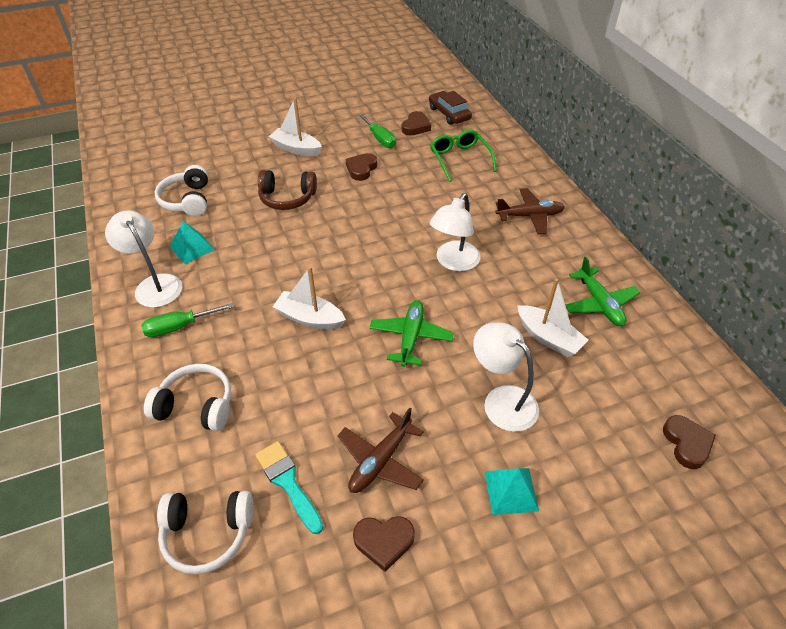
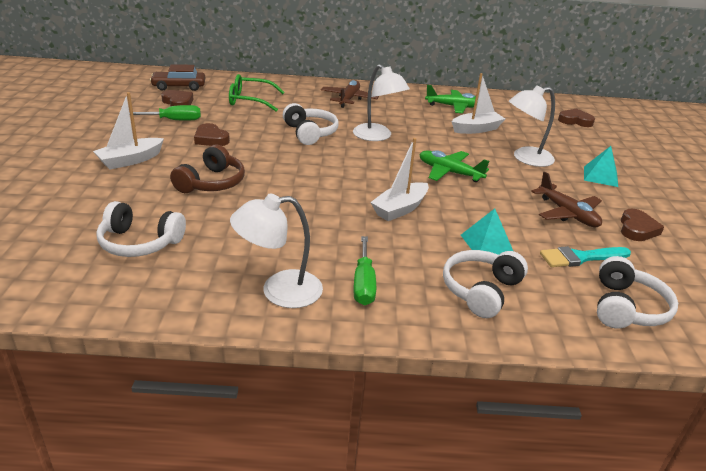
camera: 70 degrees left, 15 degrees down
turquoise pyramid [170,221,215,264] -> turquoise pyramid moved to [461,208,513,255]
none -> white headphones [283,103,339,145]

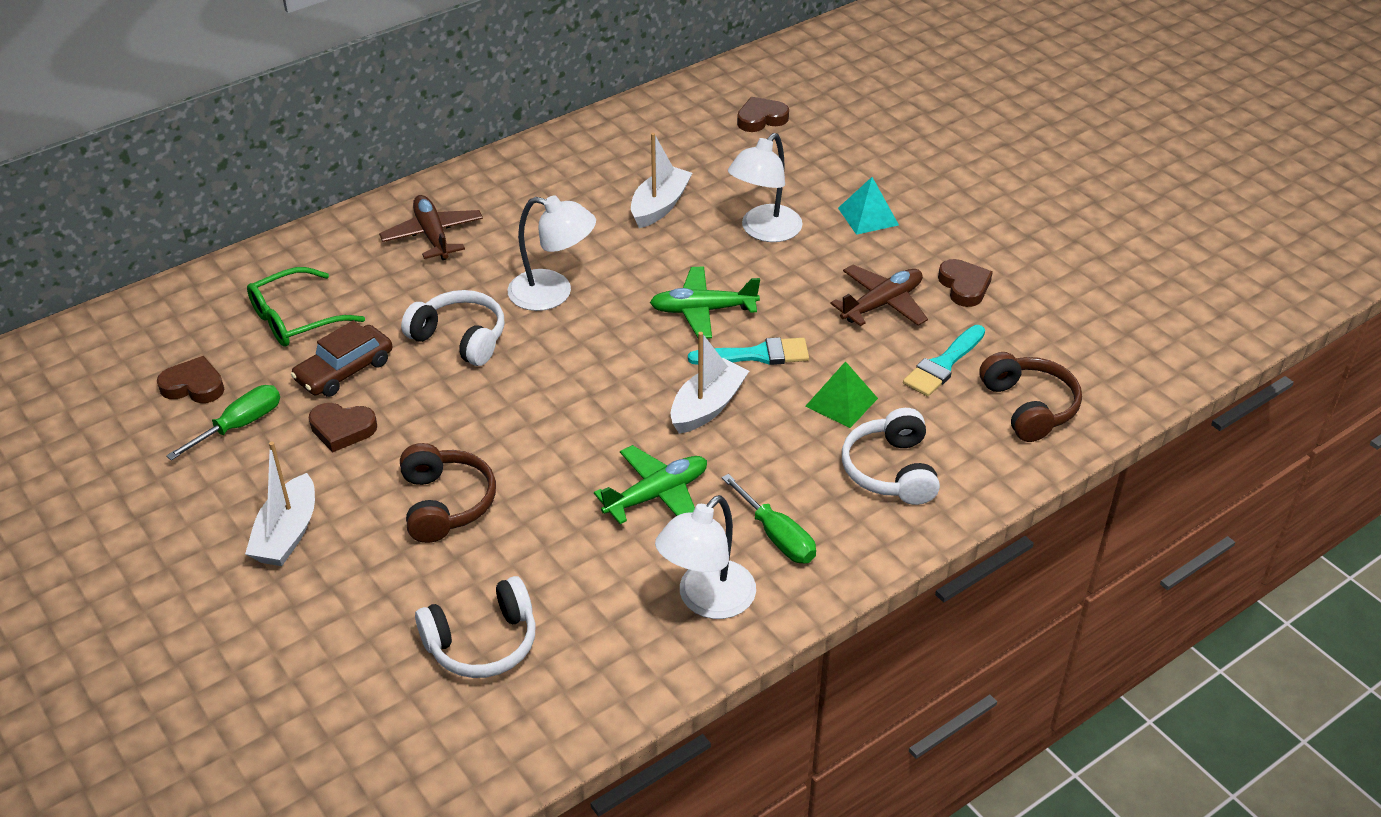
camera: 35 degrees left, 10 degrees up
brown car [150,64,205,91] -> brown car moved to [291,320,392,397]
white boat [370,138,429,221] -> white boat turned 150 degrees counterclockwise [671,332,749,434]
green plane [425,85,478,113] -> green plane moved to [594,445,707,524]
turquoise pyramid [461,208,513,255] -> green pyramid [805,361,878,428]
brown plane [531,172,602,227] -> brown plane turned 60 degrees counterclockwise [830,265,928,326]
white headphones [597,256,678,329] -> brown headphones [979,352,1082,442]
none -> turquoise brush [688,337,809,365]

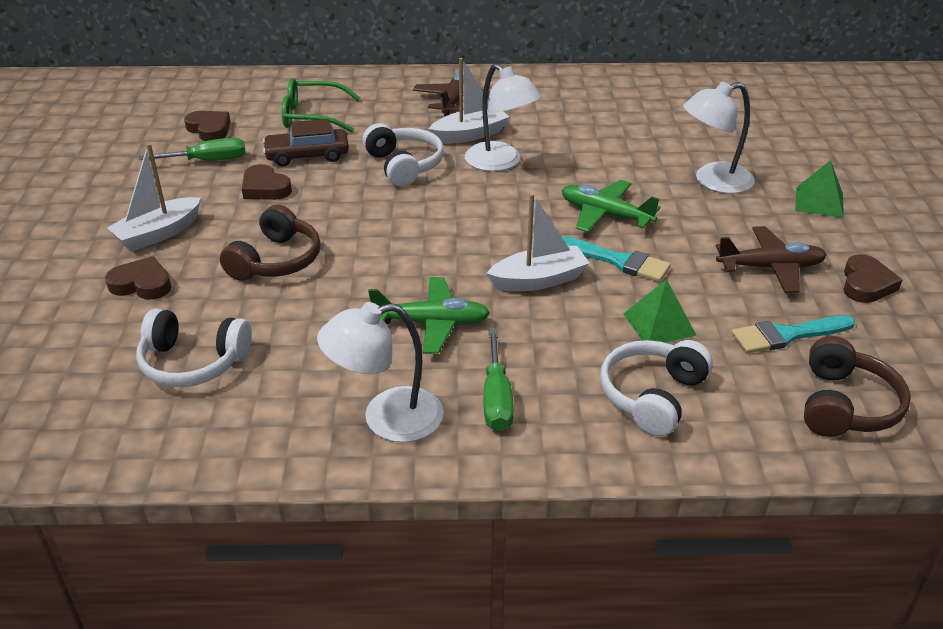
camera: 35 degrees right, 5 degrees down
white boat [631,133,692,228] -> white boat moved to [429,58,509,144]
brown heart [737,97,789,132] -> brown heart moved to [105,256,171,300]
turquoise pyramid [838,177,899,235] -> green pyramid [795,160,844,218]

